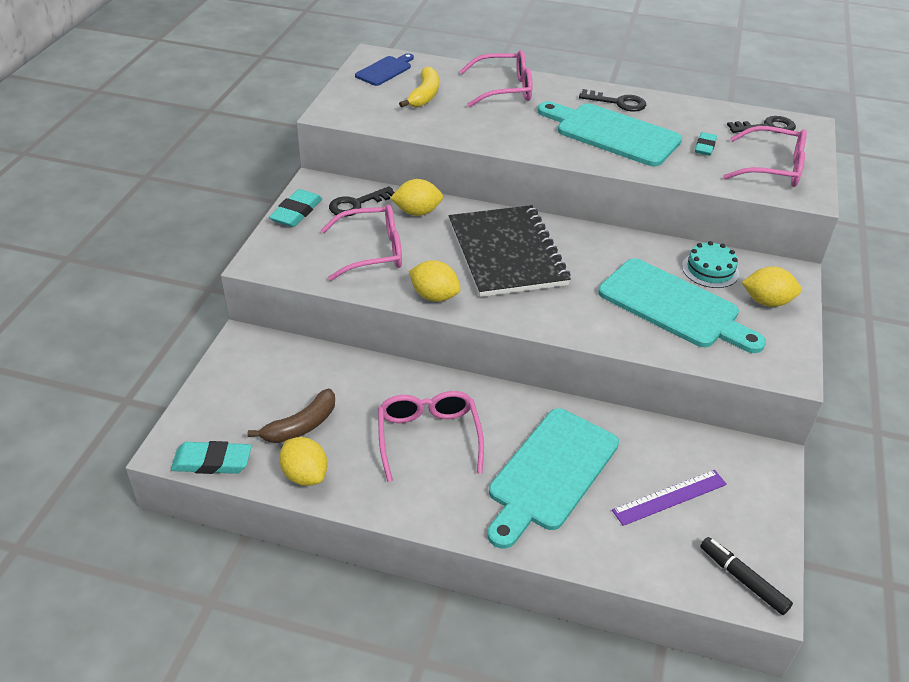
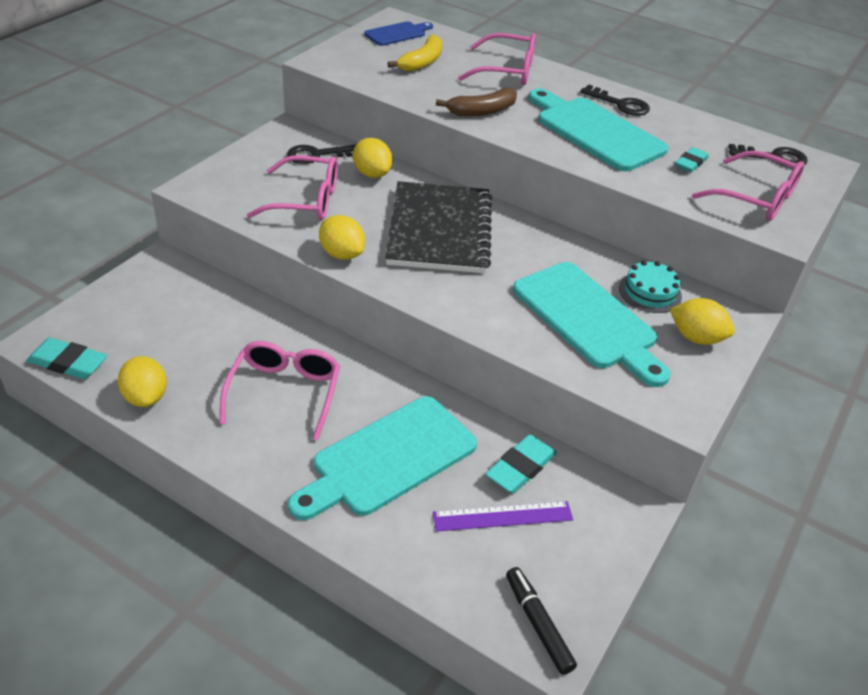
camera: 15 degrees right, 0 degrees up
brown banana [248,388,335,443] -> brown banana moved to [436,88,517,116]
turquoise eraser [269,189,322,227] -> turquoise eraser moved to [485,434,557,493]
yellow lemon [390,179,443,216] -> yellow lemon turned 45 degrees clockwise [353,138,393,178]

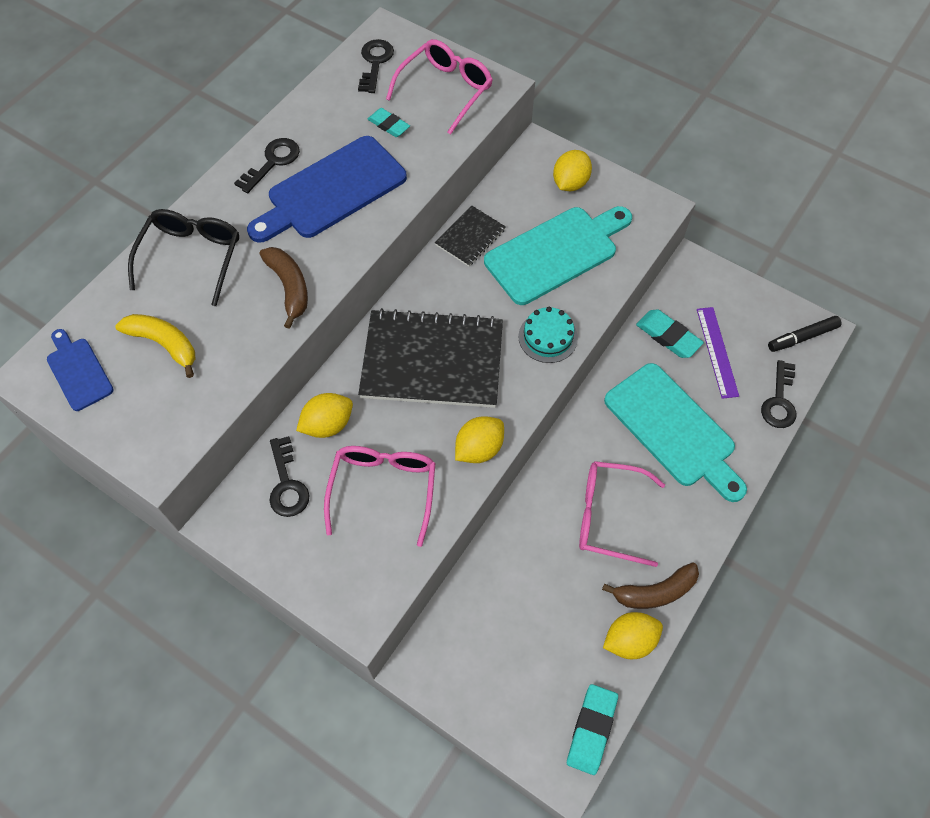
camera: 85 degrees left, 20 degrees up
pink glasses [458,33,536,85] -> black glasses [128,209,239,306]
turquoise cutting board [528,88,668,171] -> blue cutting board [247,136,407,243]
turquoise cake [619,261,682,313] -> turquoise cake moved to [518,307,578,363]
none -> black notebook [435,206,506,267]
none -> brown banana [602,563,699,609]
none -> black key [761,360,796,428]

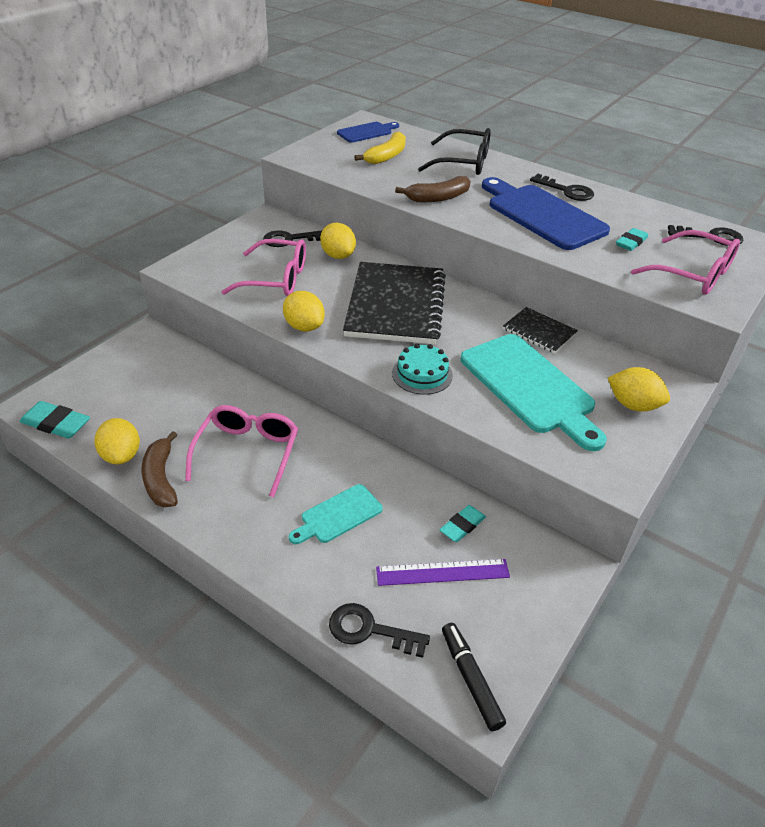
camera: 90 degrees right, 20 degrees down
turquoise cutting board [604,363,747,502] -> turquoise cutting board [289,484,383,544], size x0.53
turquoise eraser [636,310,704,358] -> turquoise eraser [439,505,486,542], size x0.67

